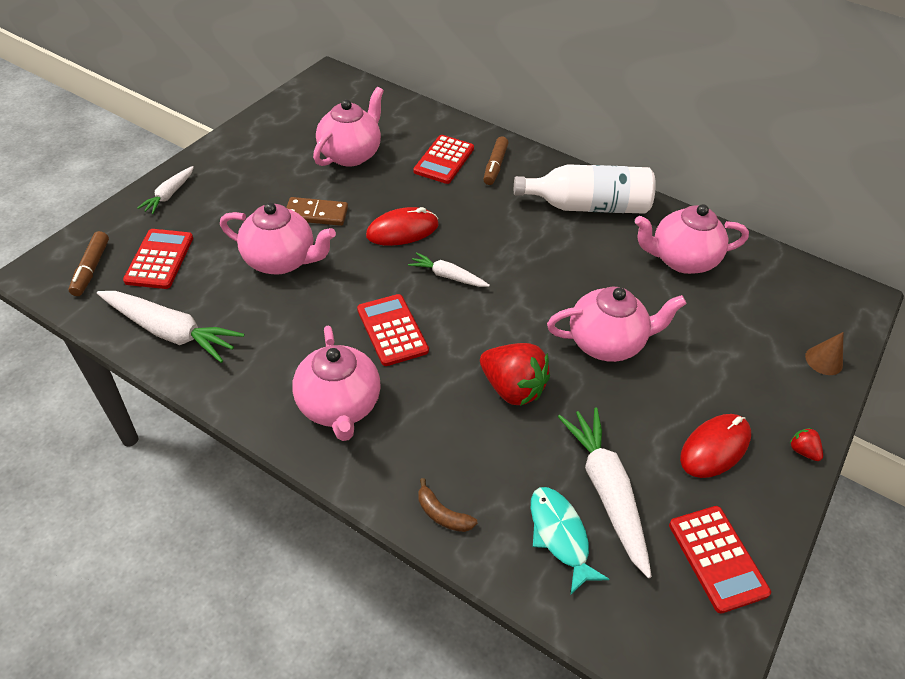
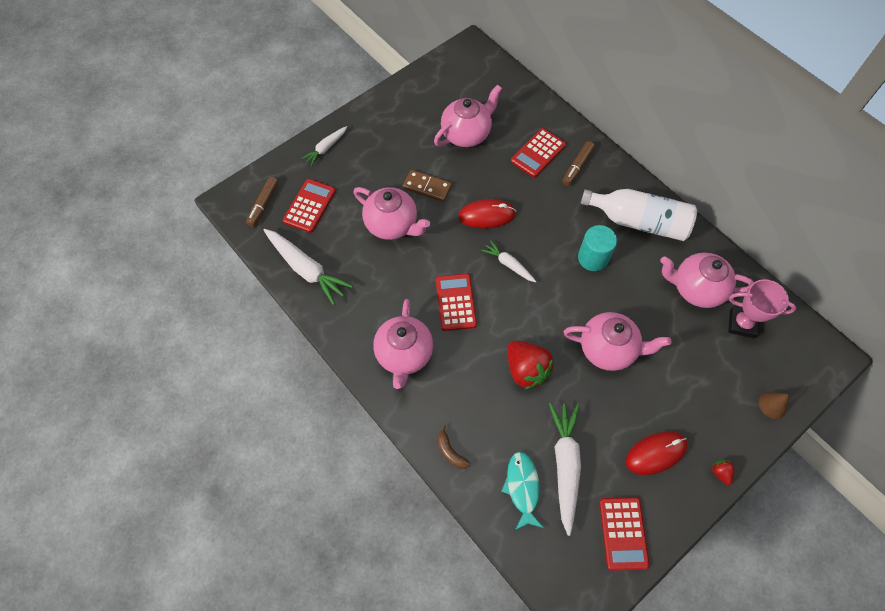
camera: 20 degrees right, 15 degrees up
none -> turquoise cylinder [578,225,617,271]
none -> pink trophy [728,279,796,338]

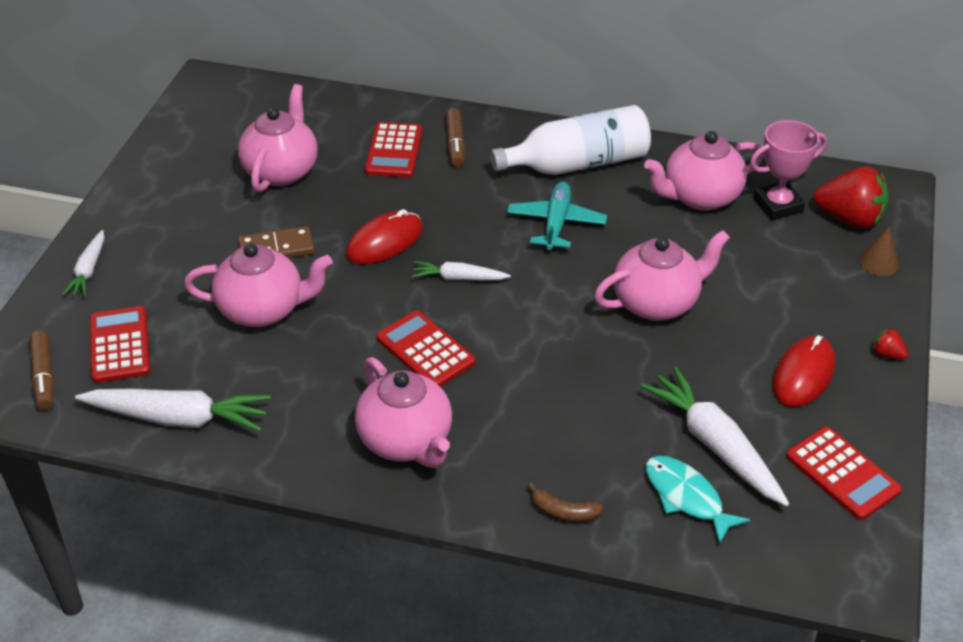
camera: 35 degrees left, 20 degrees down
red strawberry [507,341,554,390] -> red strawberry moved to [814,166,889,229]
turquoise cylinder [578,225,617,271] -> turquoise plane [507,181,607,250]

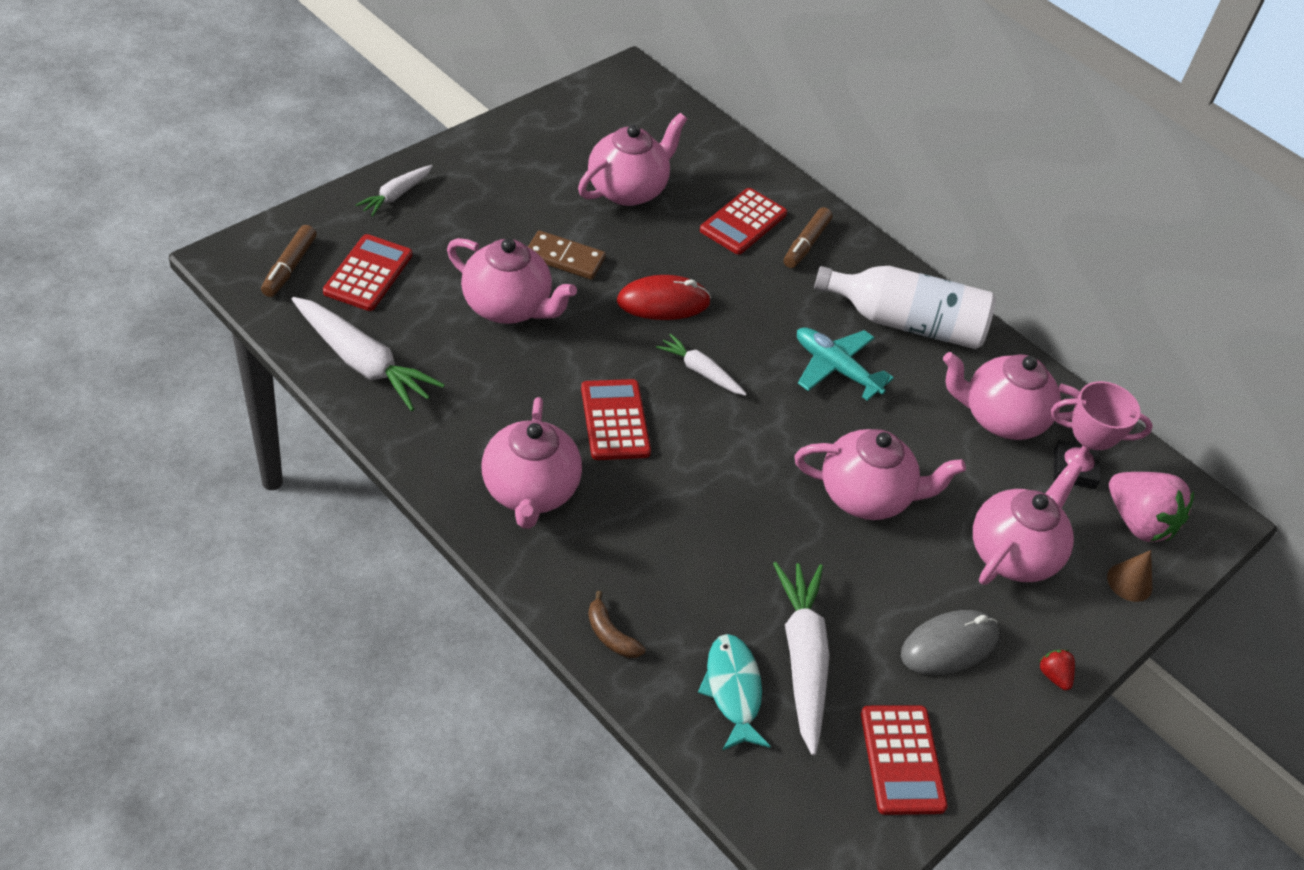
camera: 25 degrees right, 5 degrees up
turquoise plane [507,181,607,250] -> turquoise plane turned 90 degrees counterclockwise [797,327,894,401]
red mouse [773,335,835,407] -> grey mouse [901,610,999,675]
red strawberry [814,166,889,229] -> pink strawberry [1109,472,1194,542]
none -> pink teapot [973,461,1083,585]

